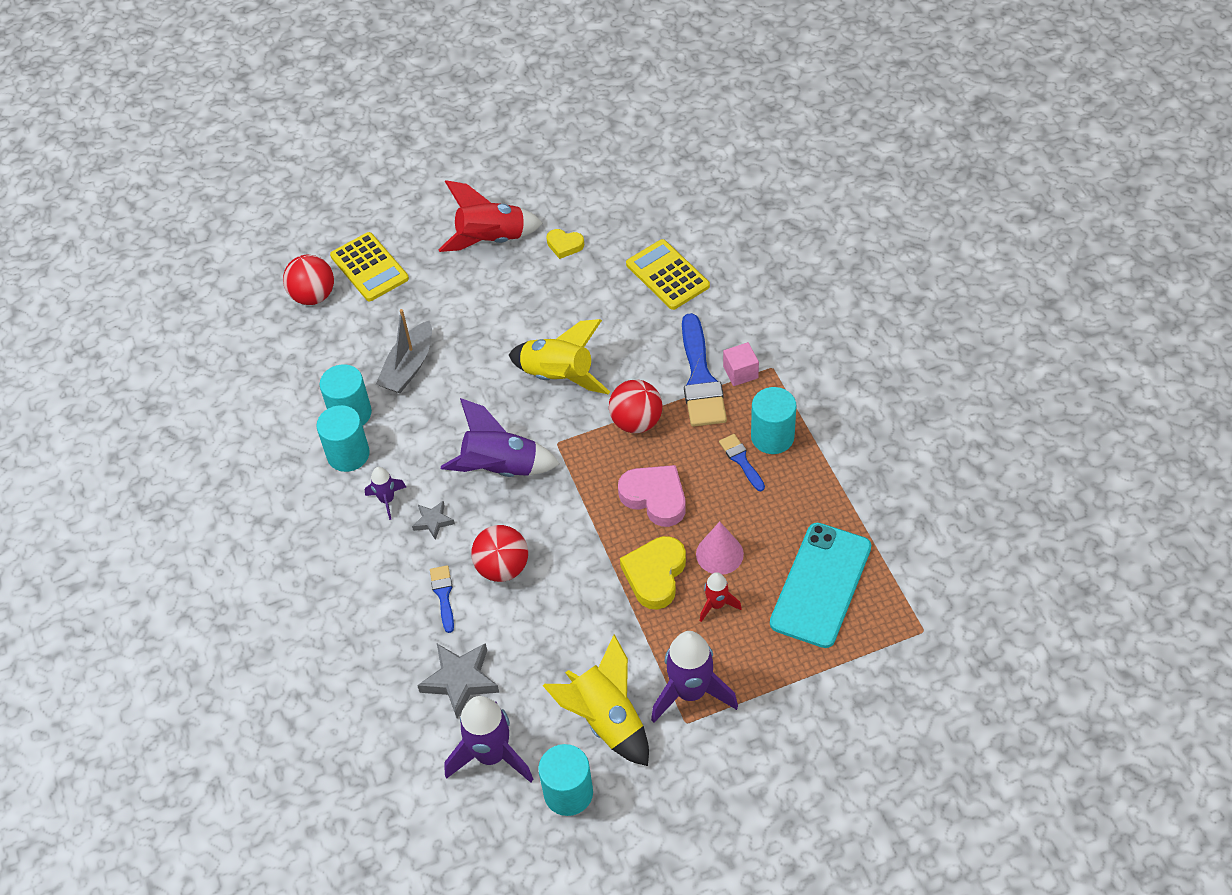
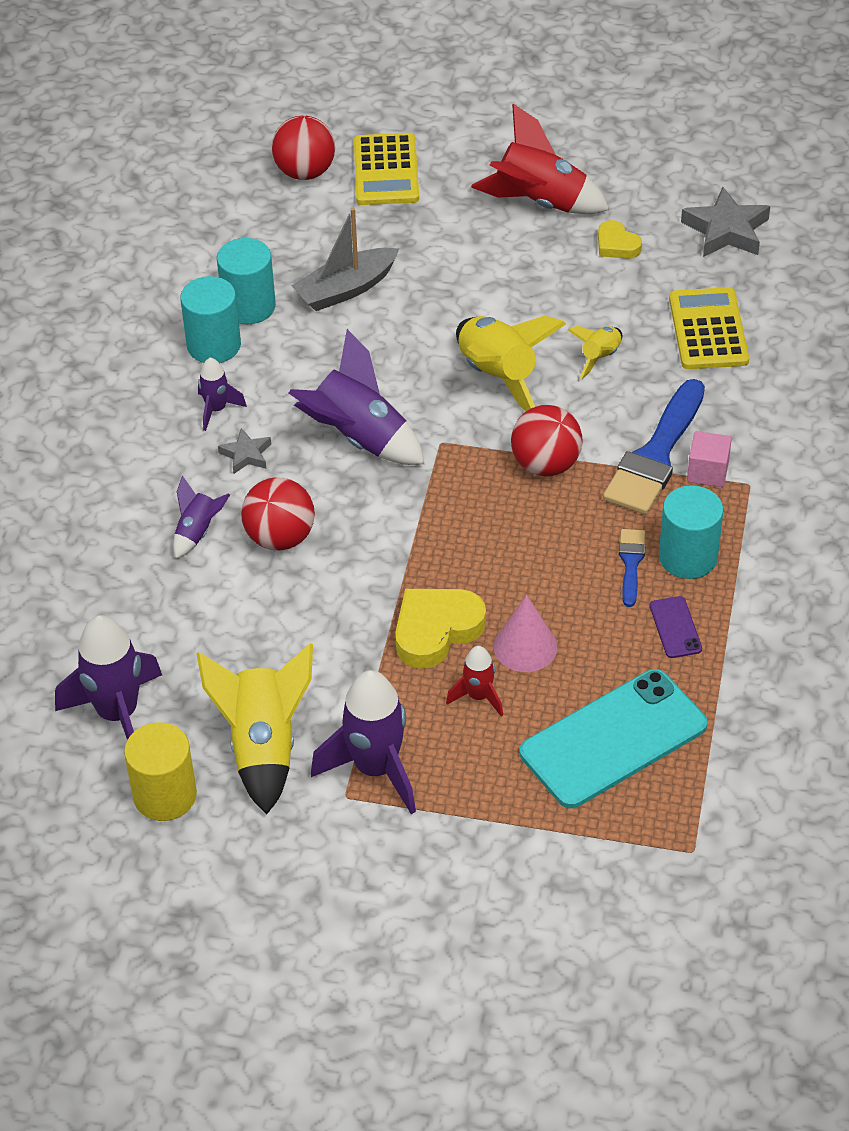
camera: 30 degrees right, 5 degrees down
grey star [417,643,499,719] -> grey star moved to [681,187,770,257]
blue brush [430,565,454,633] -> purple rocket [173,476,230,559]
turquoise cylinder [538,744,593,816] -> yellow cylinder [124,722,197,821]
pink heart [618,465,686,527] -> none
none -> yellow rocket [568,326,622,379]
none -> purple phone [650,596,702,658]

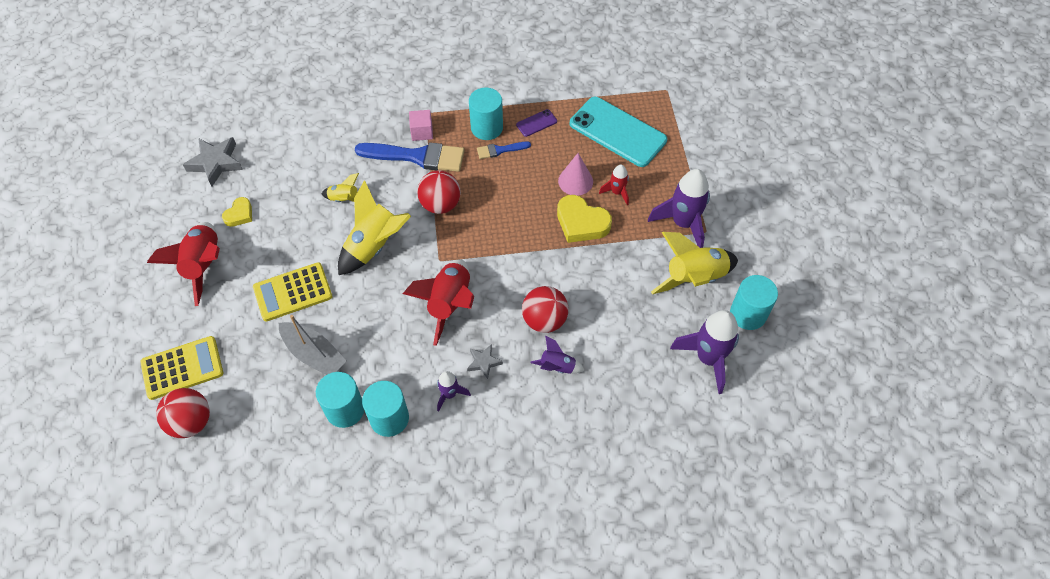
camera: 110 degrees left, 10 degrees up
yellow cylinder [124,722,197,821] -> turquoise cylinder [730,275,778,330]
purple rocket [289,329,424,465] -> red rocket [403,260,474,346]
yellow calculator [669,287,749,369] -> yellow calculator moved to [253,262,333,321]

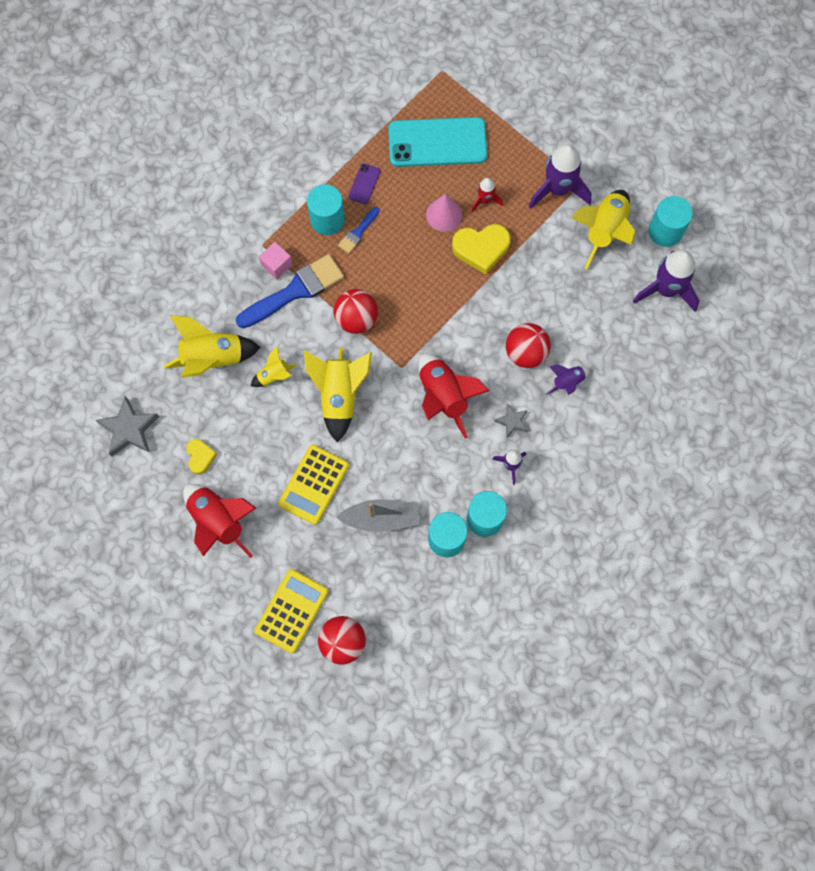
camera: 40 degrees left, 15 degrees up
none -> yellow rocket [164,315,261,378]

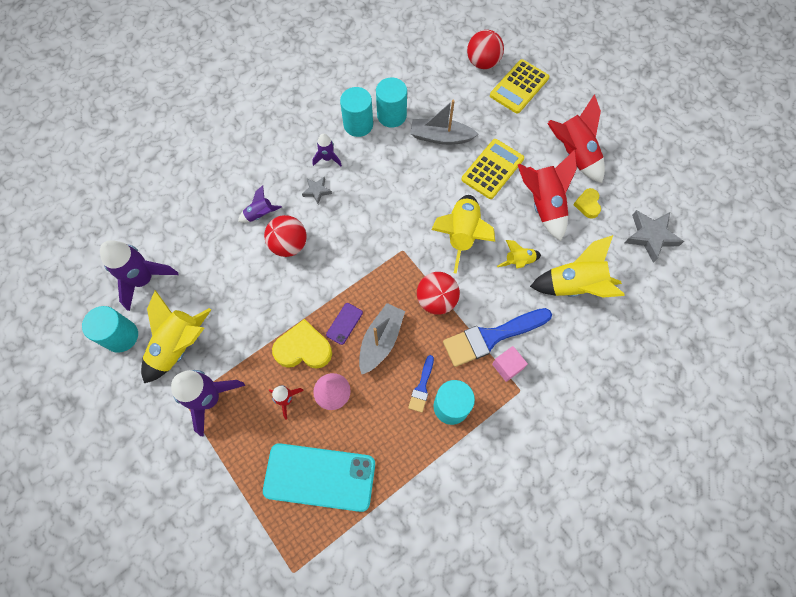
camera: 170 degrees left, 5 degrees down
blue brush [338,207,380,254] -> blue brush turned 150 degrees clockwise [408,355,434,413]
purple phone [348,163,380,204] -> purple phone moved to [326,303,363,345]
red rocket [419,354,489,439] -> red rocket moved to [518,150,577,241]
none -> grey boat [359,303,405,375]

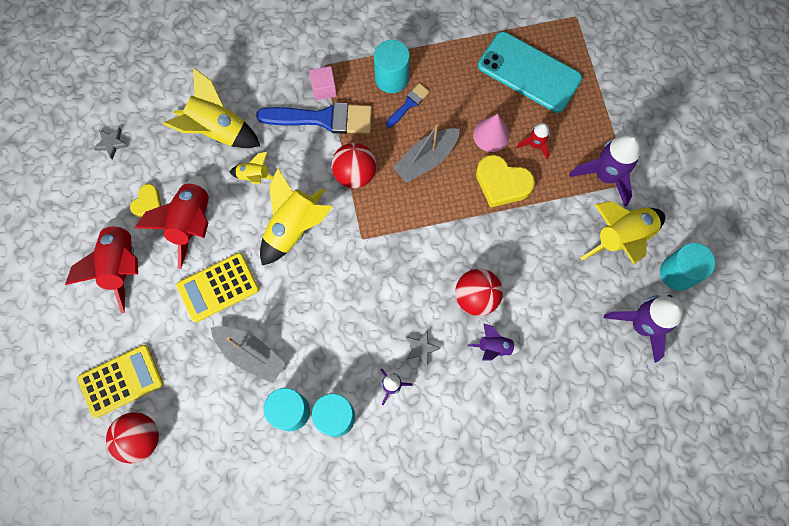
camera: 155 degrees left, 5 degrees up
purple phone [326,303,363,345] -> none
grey star [625,210,684,263] -> grey star [93,127,128,160], size x0.56

